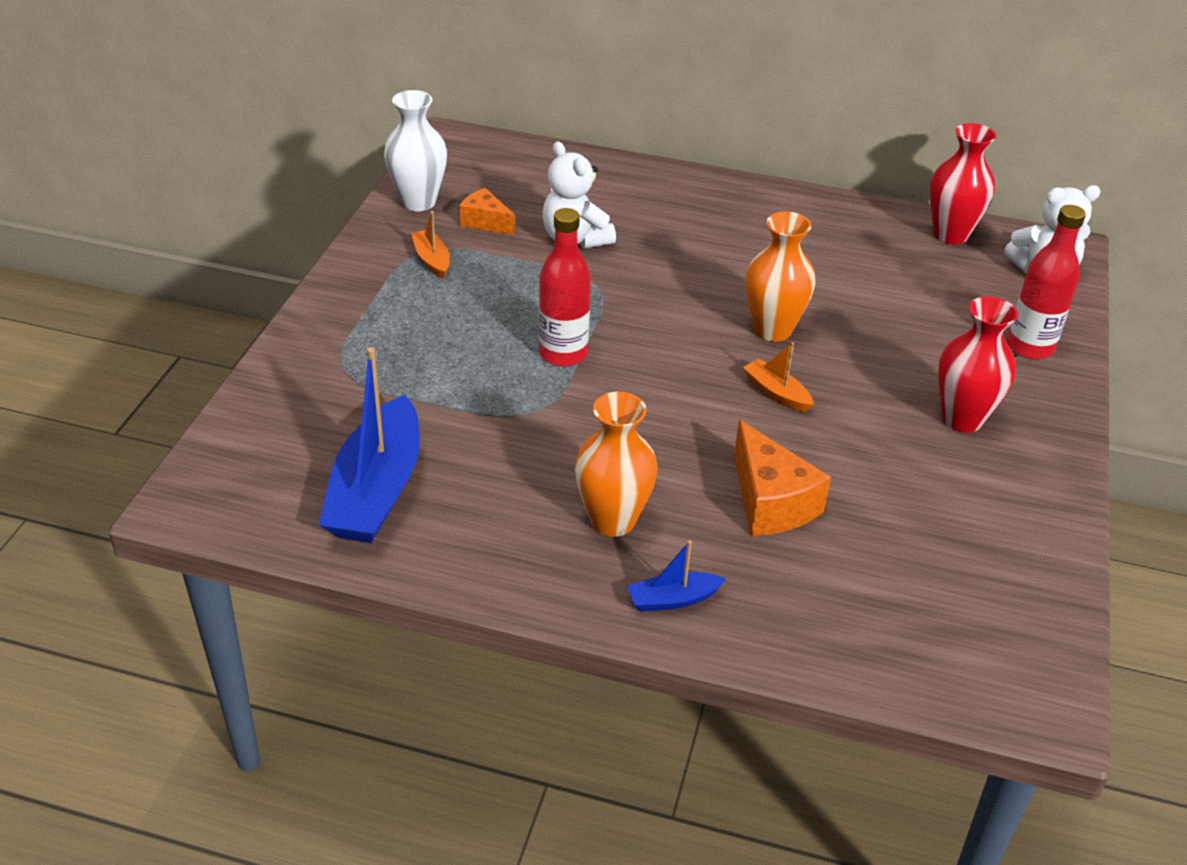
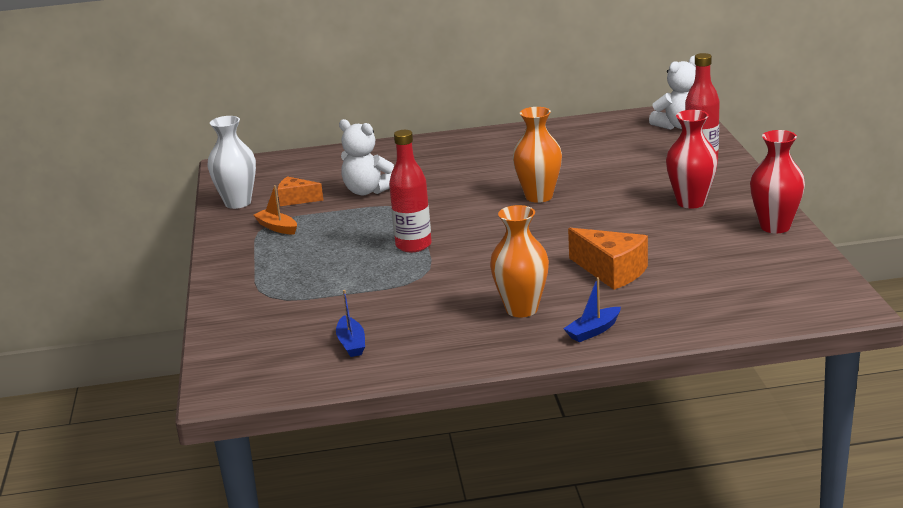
camera: 20 degrees left, 15 degrees down
blue boat [319,347,420,543] -> blue boat [336,290,365,357], size x0.47
orange boat [743,342,814,412] -> none
red vase [930,123,996,244] -> red vase moved to [750,130,805,233]

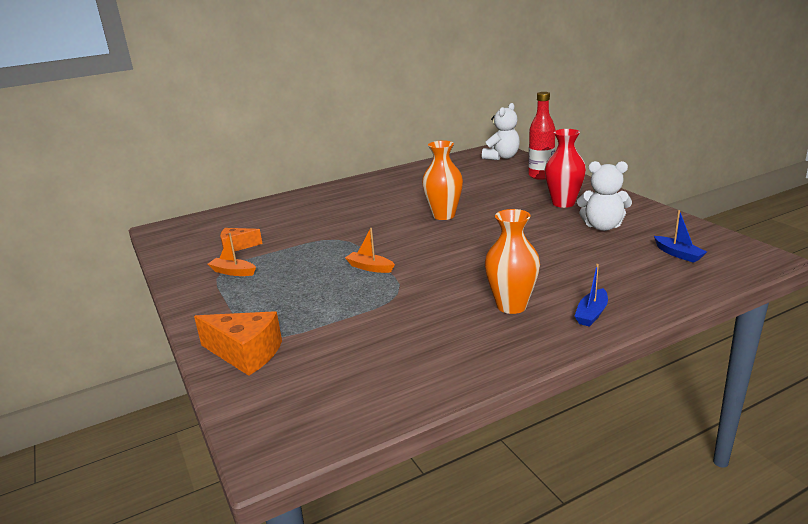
camera: 20 degrees left, 0 degrees up
white vase [207,116,256,209] -> none
blue boat [336,290,365,357] -> blue boat moved to [654,210,707,263]
white teddy bear [339,119,394,195] -> white teddy bear moved to [577,161,632,231]
red bottle [389,130,432,252] -> orange boat [345,228,395,273]
orange cheese [568,228,648,290] -> orange cheese moved to [194,311,282,376]
red vase [750,130,805,233] -> none

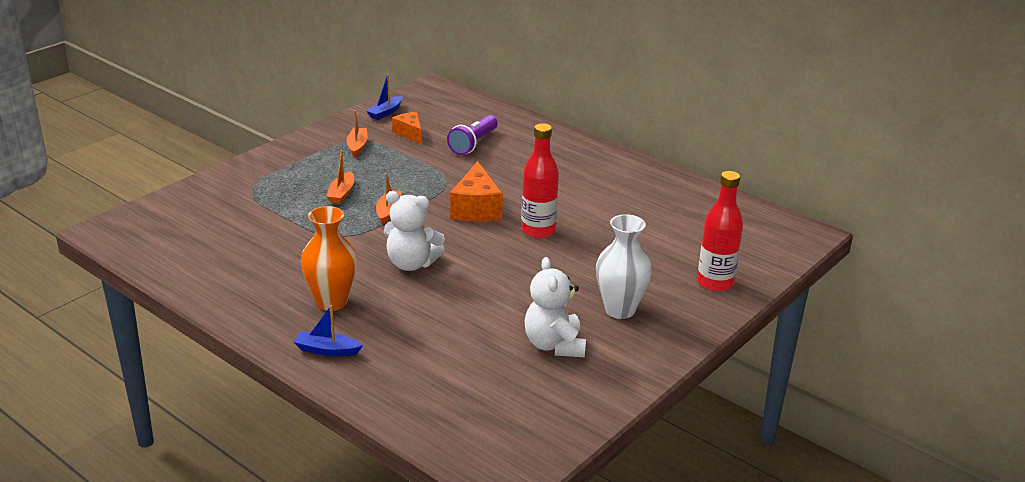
camera: 65 degrees right, 5 degrees up
orange cheese [194,311,282,376] -> orange cheese moved to [450,161,503,222]
orange vase [422,141,463,220] -> red bottle [521,123,559,238]
white teddy bear [482,103,520,160] -> white teddy bear moved to [384,191,445,271]
red vase [545,129,586,208] -> white vase [596,214,652,319]
blue boat [654,210,707,263] -> blue boat moved to [366,74,402,120]
none -> orange boat [326,150,354,204]
none -> purple flashlight [447,115,498,155]

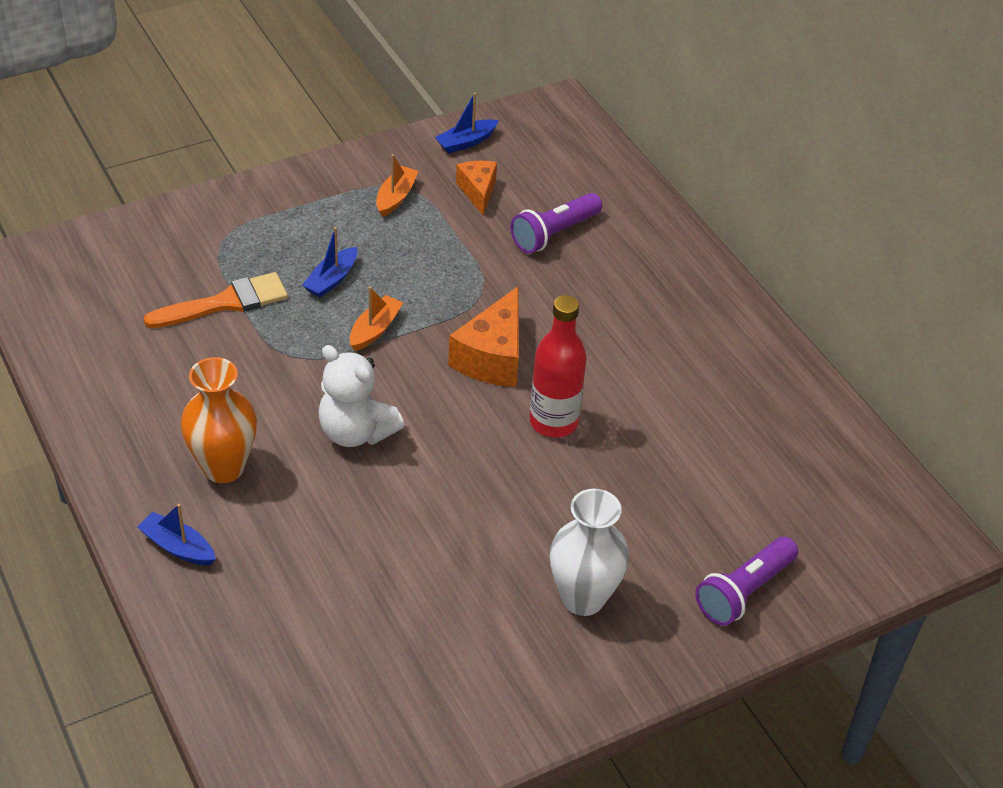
camera: 20 degrees right, 15 degrees up
orange boat [326,150,354,204] -> blue boat [302,227,357,298]
white teddy bear [525,257,586,357] -> none
red bottle [697,171,743,292] -> purple flashlight [695,536,798,626]
none -> orange brush [144,272,288,328]

